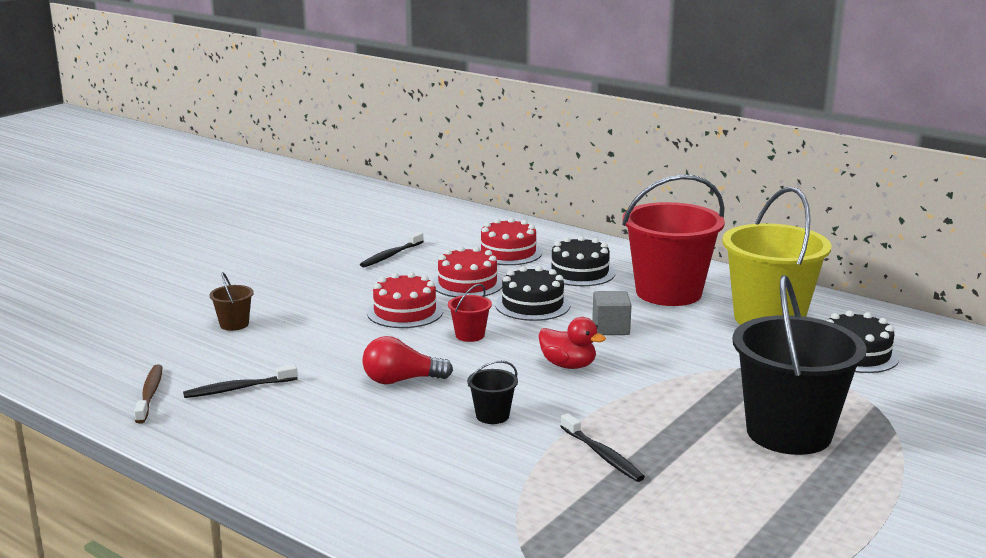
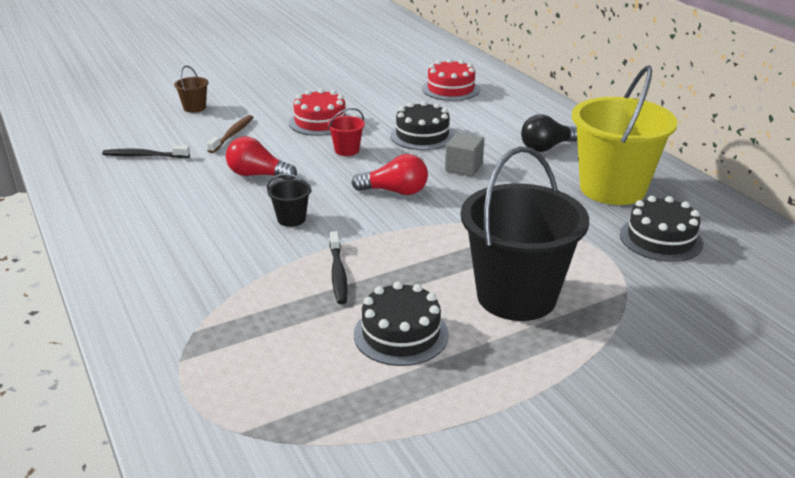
camera: 25 degrees right, 10 degrees up
brown toothbrush [134,365,162,424] -> brown toothbrush moved to [207,115,254,153]
black toothbrush [360,232,424,267] -> none
red cake [432,246,503,297] -> none
red duck [538,317,606,369] -> red light bulb [351,154,428,195]
black cake [545,236,615,286] -> black cake moved to [354,282,449,366]
red bucket [622,174,725,306] -> black light bulb [521,114,577,152]

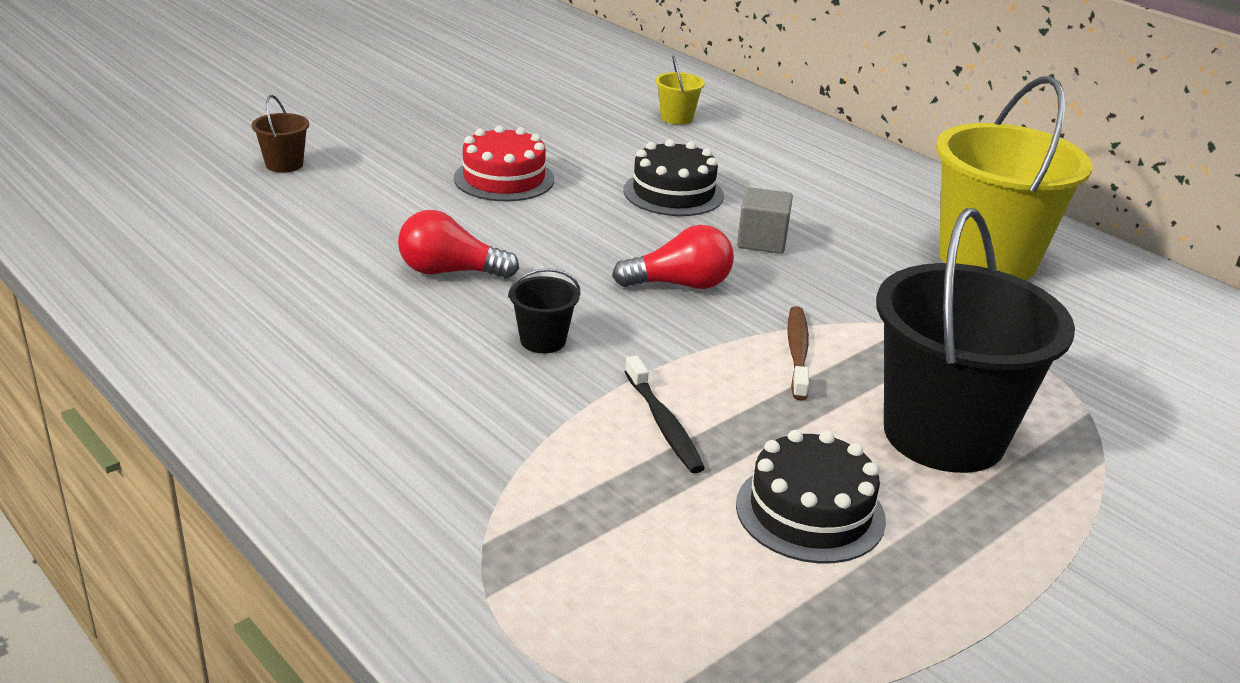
camera: 15 degrees left, 0 degrees up
black toothbrush [102,146,190,158] -> none
brown toothbrush [207,115,254,153] -> brown toothbrush moved to [787,306,809,400]
red bucket [327,108,365,156] -> none
red cake [422,59,480,101] -> yellow bucket [655,55,705,125]
black light bulb [521,114,577,152] -> none
black cake [620,196,703,262] -> none

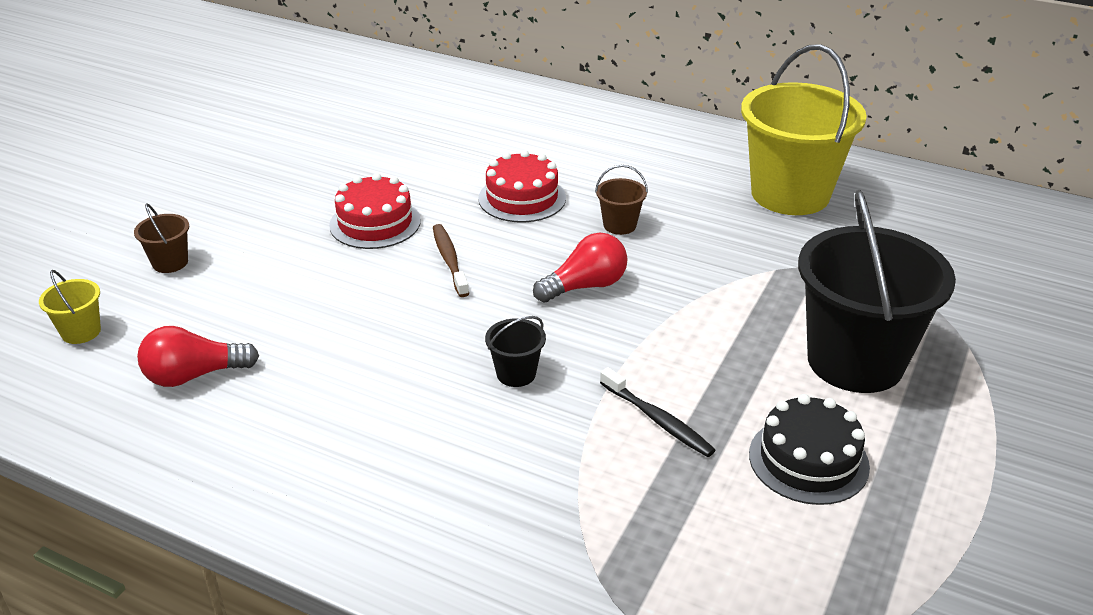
camera: 20 degrees left, 5 degrees up
red light bulb [398,210,519,278] -> red light bulb moved to [137,326,259,387]
black cake [624,139,724,216] -> red cake [478,150,566,222]
yellow bucket [655,55,705,125] -> yellow bucket moved to [39,270,101,344]
grey cube [737,187,793,254] -> brown bucket [595,165,648,235]
brown toothbrush [787,306,809,400] -> brown toothbrush moved to [433,224,469,297]

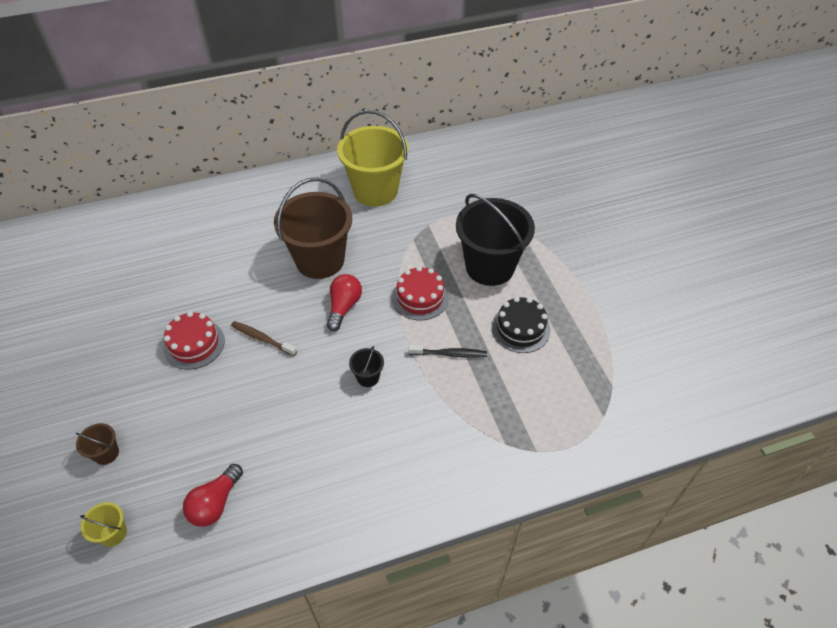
camera: 45 degrees left, 15 degrees up
red cake [478,150,566,222] -> red cake moved to [392,266,449,320]
brown bucket [595,165,648,235] -> brown bucket [274,177,352,279], size x2.45

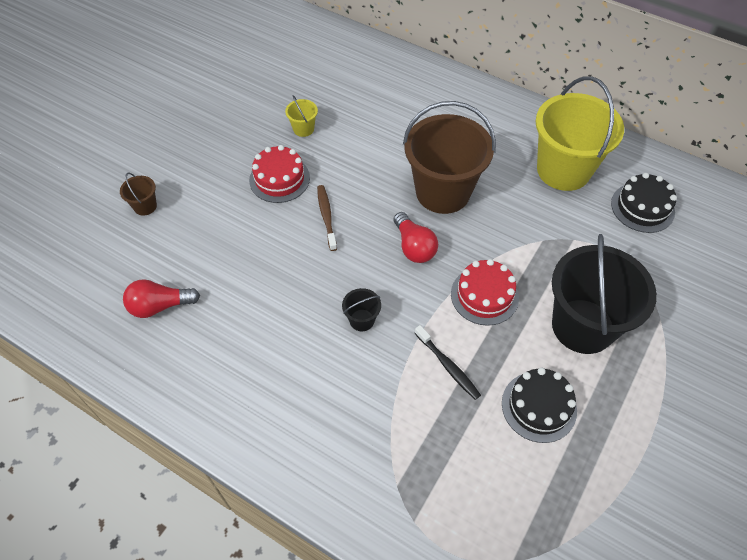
camera: 50 degrees right, 5 degrees up
yellow bucket [80,502,127,547] -> yellow bucket moved to [285,95,318,137]
red light bulb [327,274,362,331] -> red light bulb turned 90 degrees clockwise [393,212,438,263]
none -> black cake [611,173,677,233]

